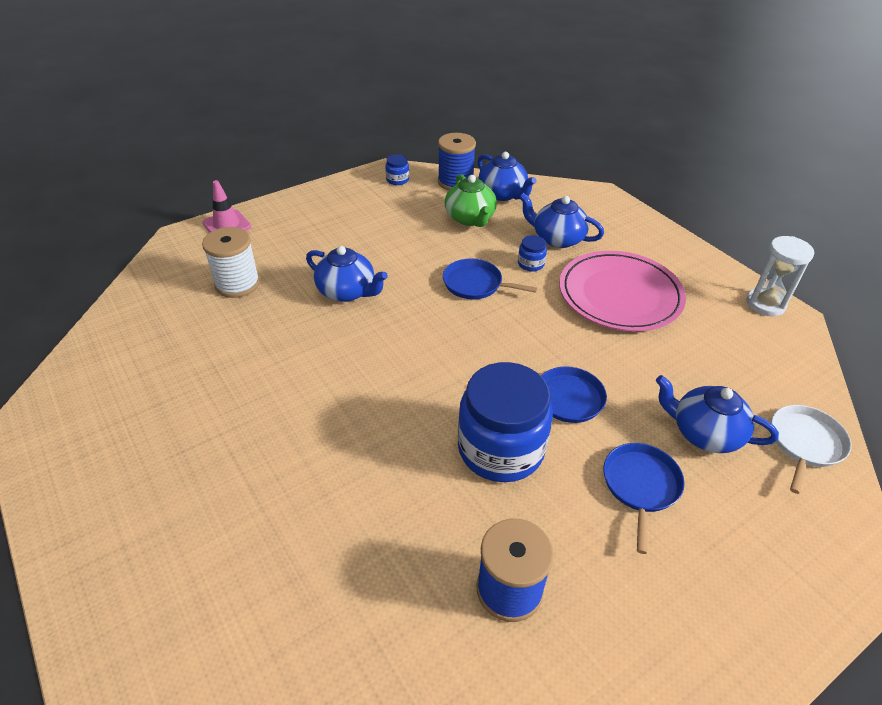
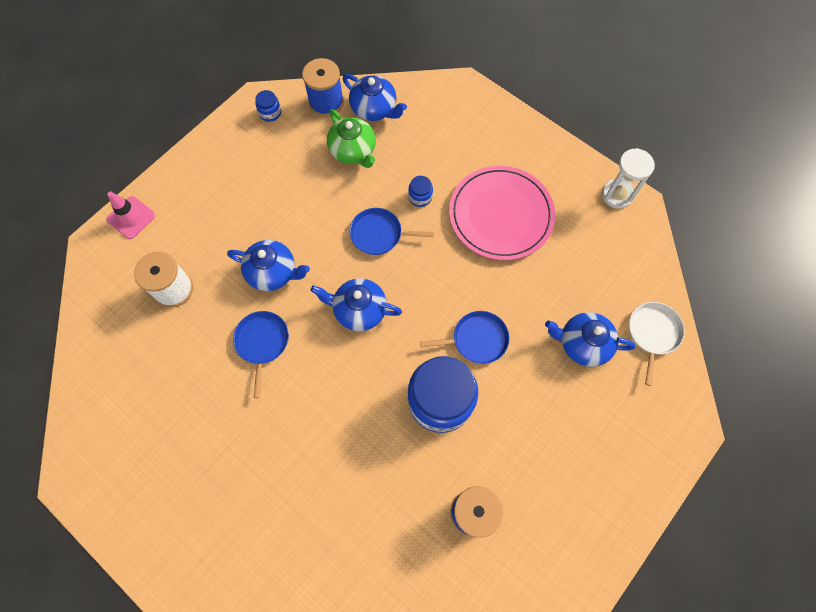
camera: 15 degrees left, 25 degrees up
blue teapot [519,193,604,248] -> blue teapot moved to [311,278,402,331]
blue pan [603,443,685,554] -> blue pan moved to [233,311,289,398]

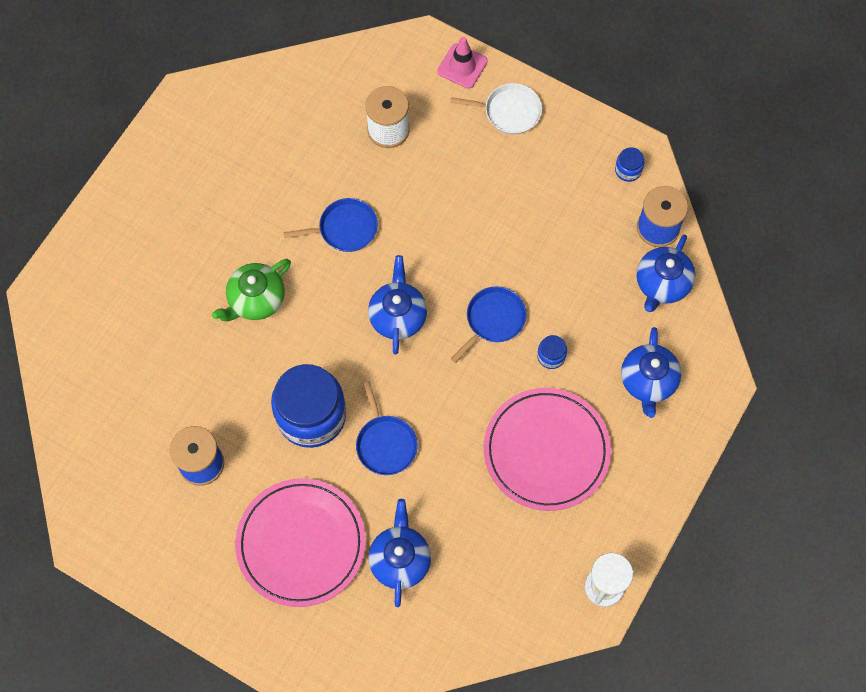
camera: 80 degrees right, 0 degrees up
blue teapot [227,240,310,291] -> blue teapot moved to [621,327,681,418]
green teapot [327,109,376,168] -> green teapot moved to [212,259,291,322]
blue pan [350,208,434,255] -> blue pan turned 45 degrees clockwise [451,286,527,363]
white pan [629,302,685,386] -> white pan moved to [451,83,542,134]
none -> pink plate [235,478,366,607]

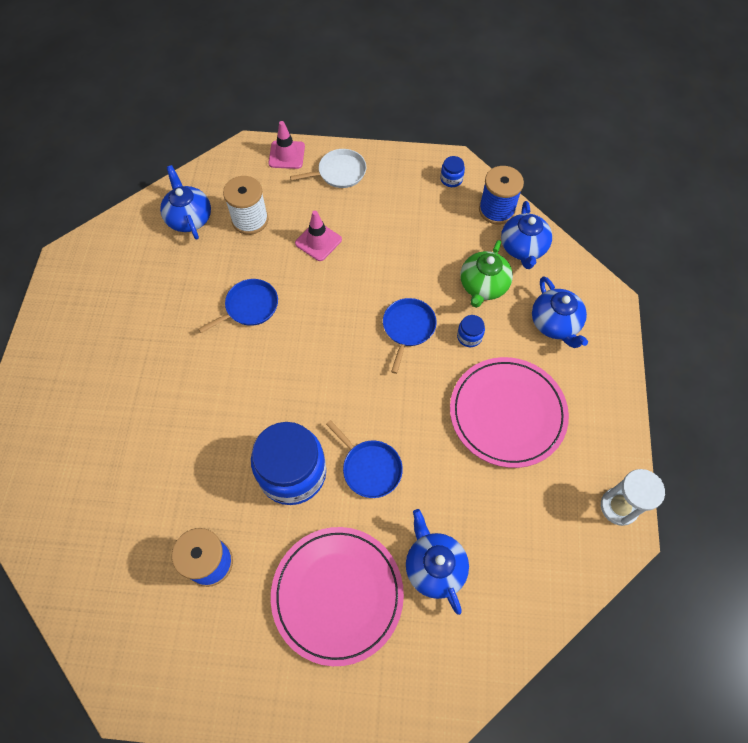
camera: 25 degrees left, 5 degrees down
green teapot [212,259,291,322] -> green teapot moved to [461,240,513,308]
blue teapot [368,255,427,355] -> blue teapot moved to [160,165,211,240]
none -> pink traffic cone [295,211,342,261]

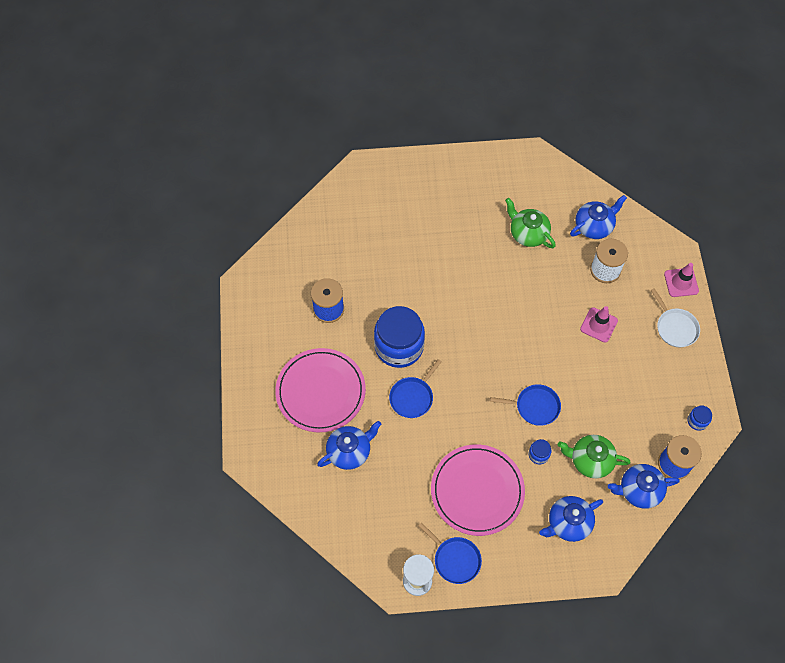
camera: 80 degrees right, 0 degrees up
blue pan [198,279,278,333] -> blue pan moved to [418,522,482,584]
none -> green teapot [505,198,556,248]

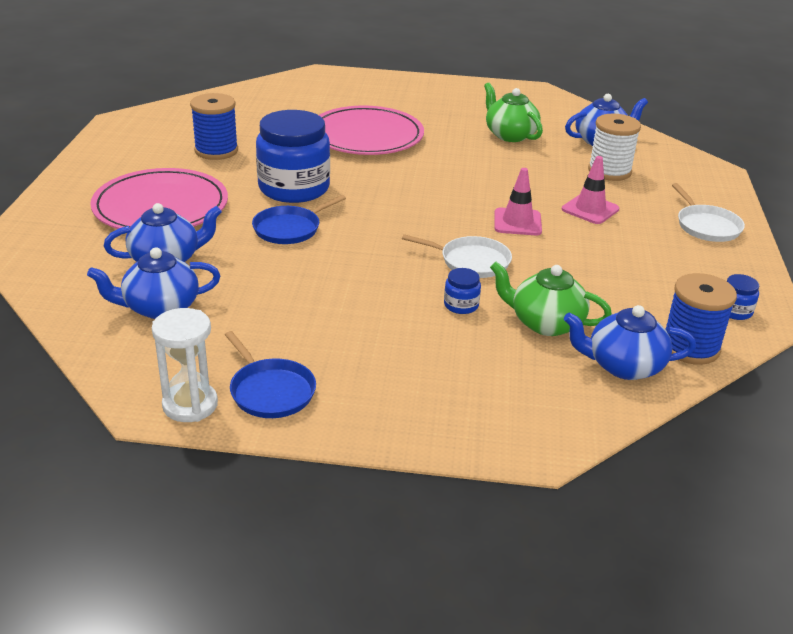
camera: 10 degrees right, 30 degrees down
pink plate [431,444,525,536] -> pink plate moved to [319,106,424,155]
blue pan [490,384,561,426] -> white pan [402,234,512,278]
blue teapot [539,496,603,542] -> blue teapot moved to [87,248,220,319]
pink traffic cone [664,263,699,297] -> pink traffic cone moved to [494,168,542,235]

